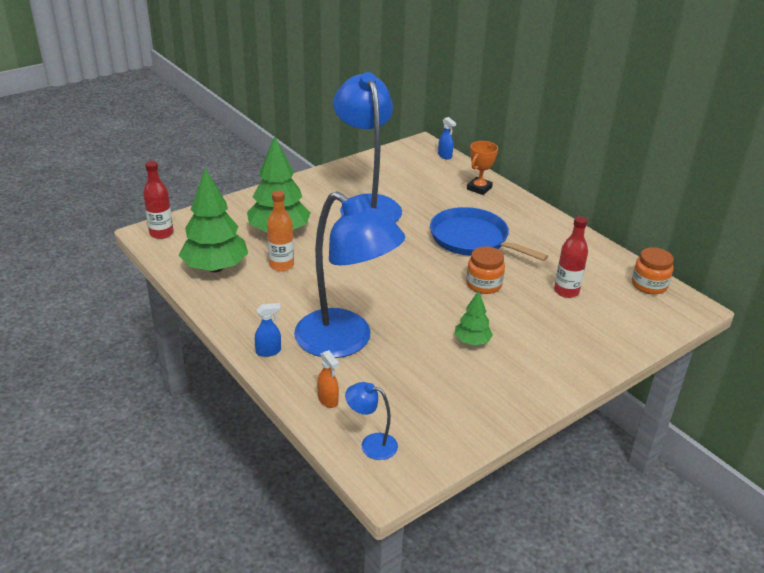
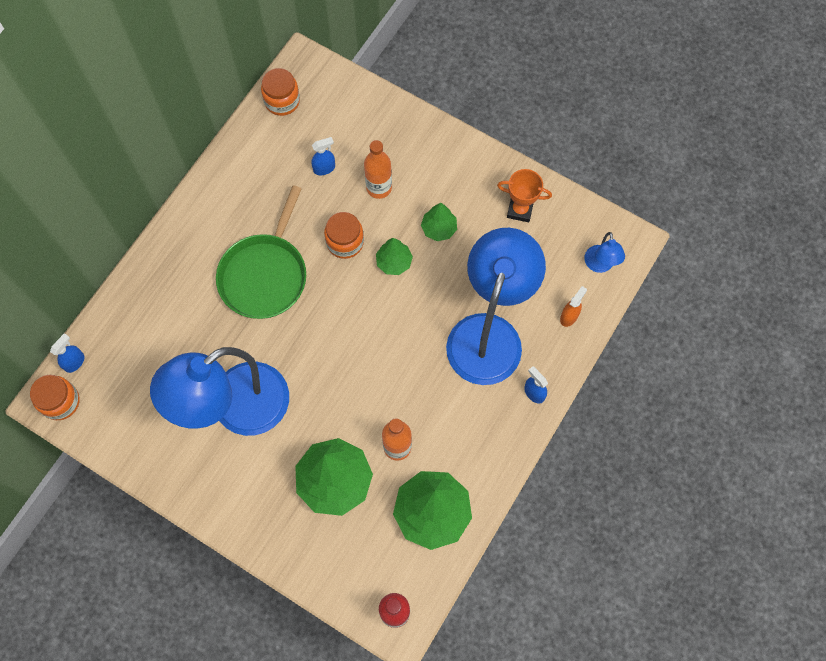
camera: 110 degrees left, 35 degrees up
blue pan [430,207,548,261] -> green pan [216,185,306,319]
orange trophy [467,141,498,195] -> orange trophy moved to [497,169,552,222]
red bottle [554,216,588,298] -> blue spray bottle [311,137,335,175]
none -> orange jar [30,375,80,420]
none -> orange bottle [364,140,392,199]
none -> green tree [376,238,413,275]

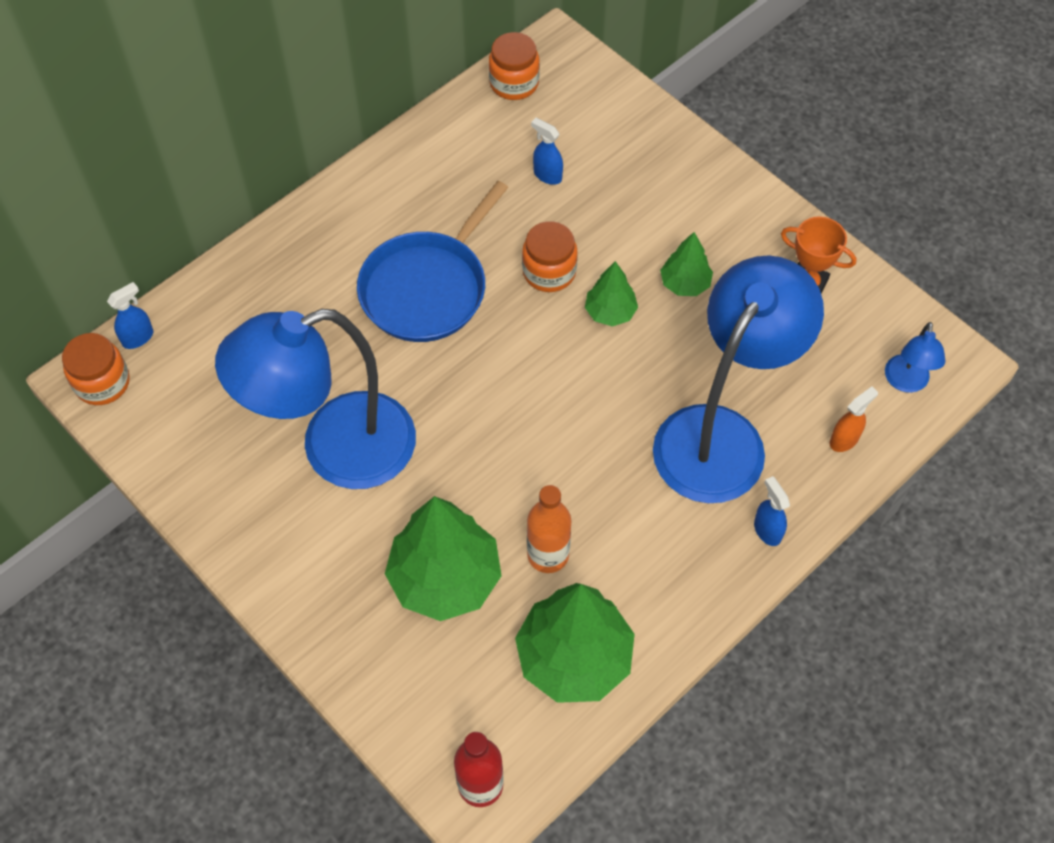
camera: 15 degrees right, 10 degrees down
green pan [216,185,306,319] -> blue pan [357,181,508,342]
blue spray bottle [311,137,335,175] -> blue spray bottle turned 135 degrees counterclockwise [531,118,563,185]
orange bottle [364,140,392,199] -> none

